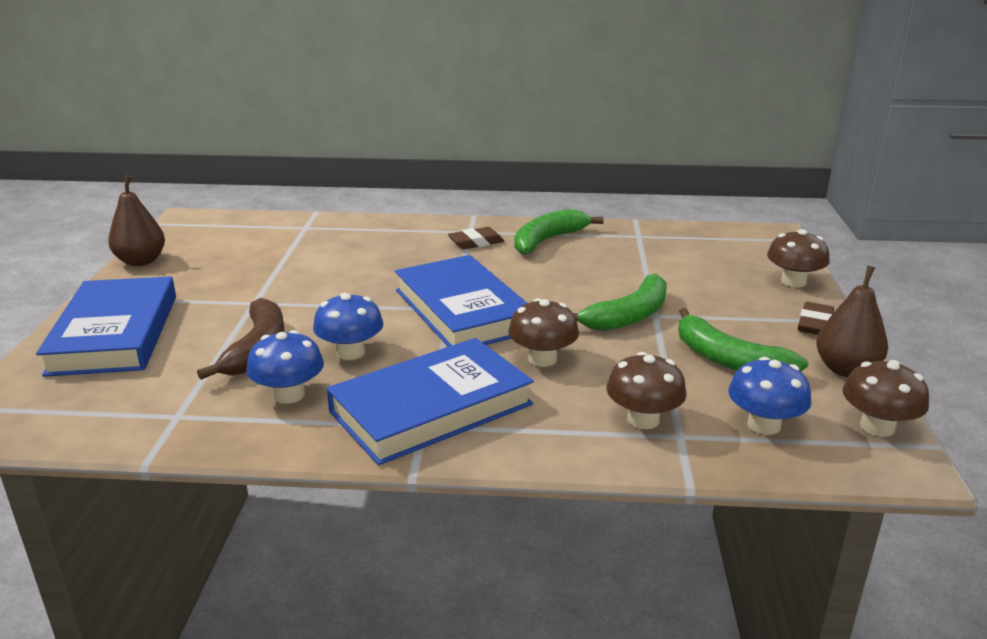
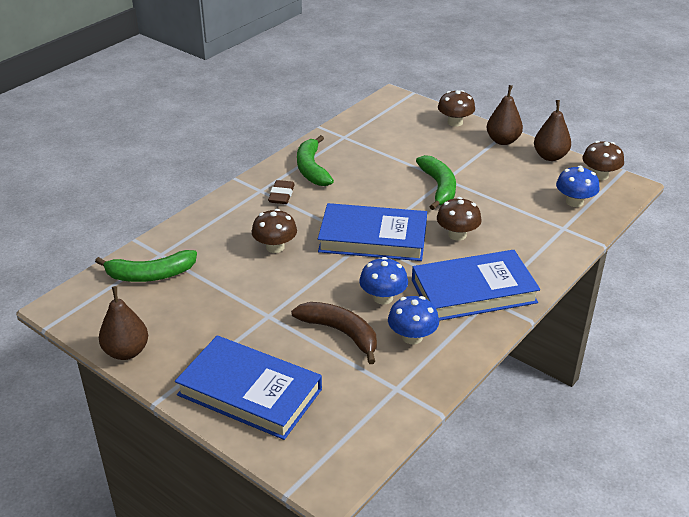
camera: 55 degrees left, 10 degrees up
blue book [327,338,534,465] -> blue book turned 75 degrees clockwise [412,250,540,321]
brown mushroom [606,352,687,429] -> brown mushroom moved to [252,209,297,253]
green banana [678,308,808,371] -> green banana moved to [95,250,197,282]
brown eraser [798,302,834,335] -> brown pear [487,85,523,145]

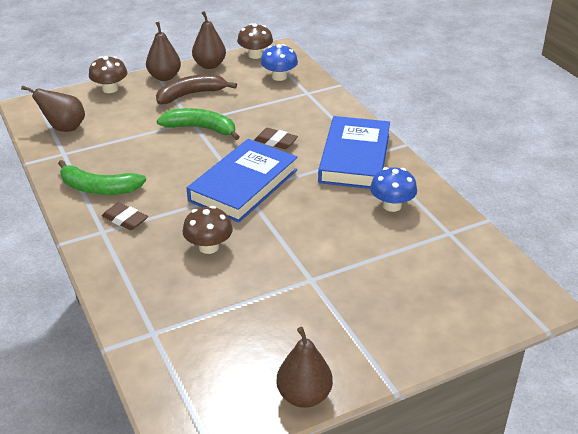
camera: 65 degrees left, 0 degrees up
green banana [95,250,197,282] -> none
blue book [175,335,322,440] -> none
brown banana [291,302,377,364] -> brown banana moved to [156,74,237,104]
blue mushroom [359,257,408,304] -> none
brown mushroom [437,197,482,241] -> brown eraser [254,128,298,149]
none -> brown pear [21,85,85,132]

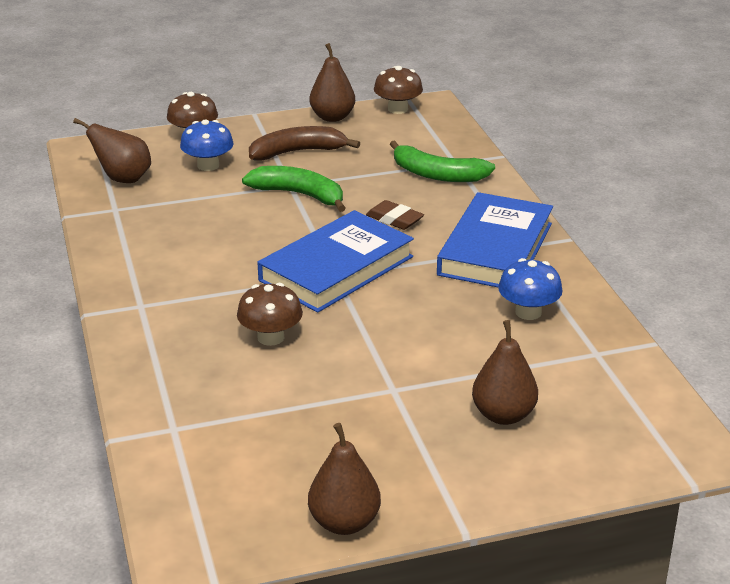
camera: 10 degrees right, 5 degrees down
green banana [58,160,146,195] -> green banana moved to [390,140,495,182]
brown eraser [102,203,148,230] -> none
brown pear [146,22,181,81] -> brown pear moved to [472,320,538,425]
blue mushroom [261,44,298,81] -> blue mushroom moved to [180,120,234,171]

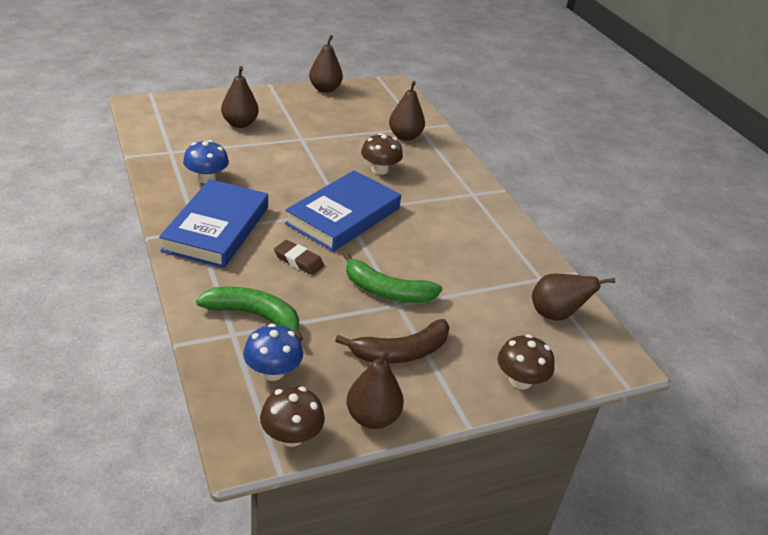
camera: 170 degrees right, 5 degrees up
blue mushroom [180,120,234,171] -> blue mushroom moved to [243,324,303,381]
none -> brown pear [389,81,425,141]

